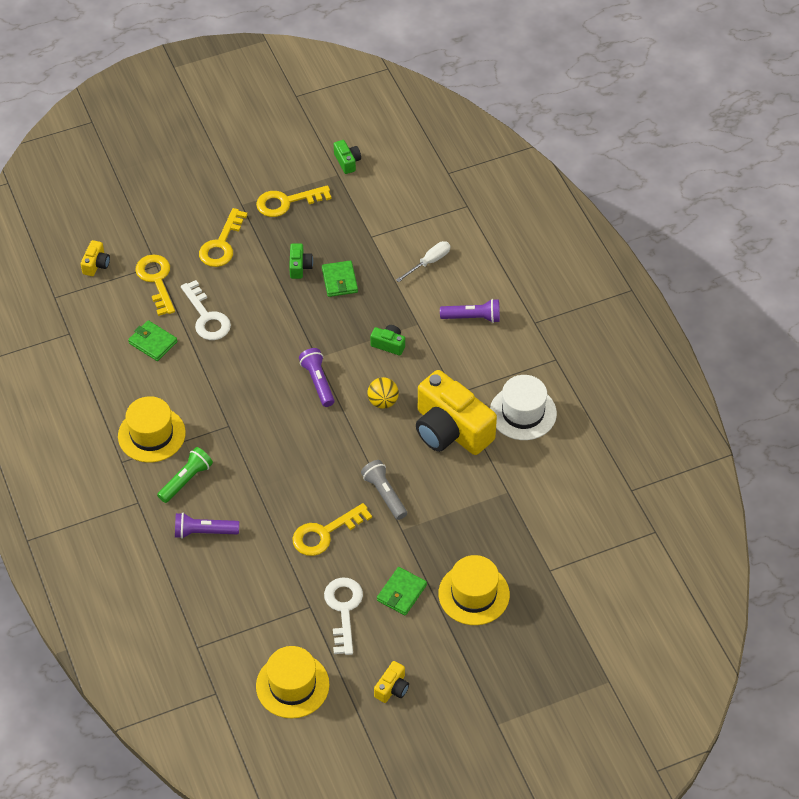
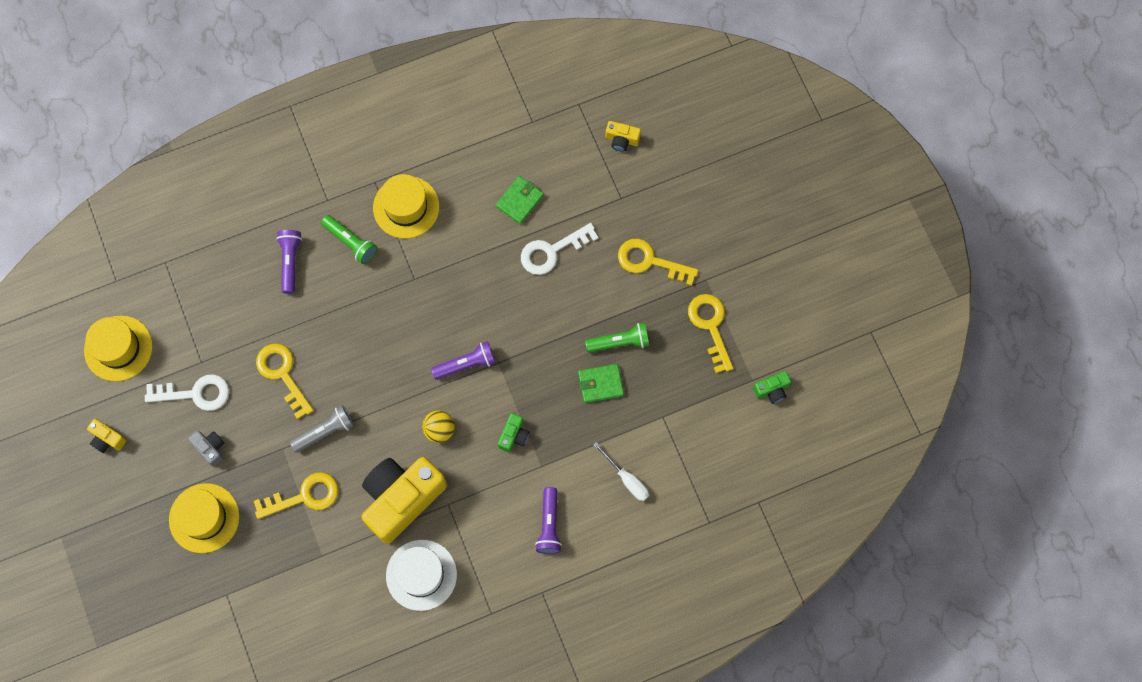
camera: 90 degrees right, 20 degrees up
yellow key [135,254,175,316] -> yellow key moved to [254,472,339,519]
green camera [289,243,313,279] -> green flashlight [585,323,649,353]
green wallet [377,567,427,615] -> grey camera [188,431,224,467]

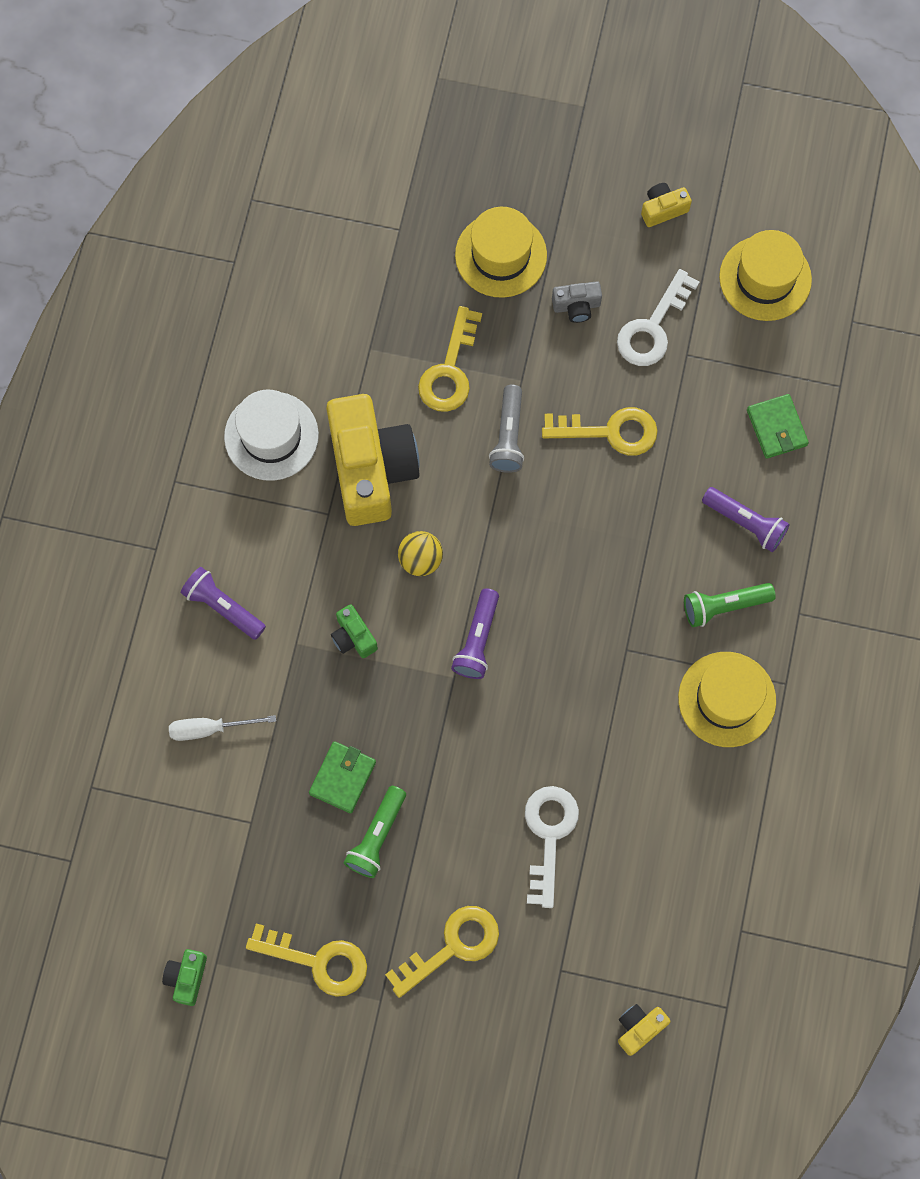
camera: 125 degrees right, 0 degrees up
green wallet [496,176,544,224] -> green wallet moved to [747,394,809,459]

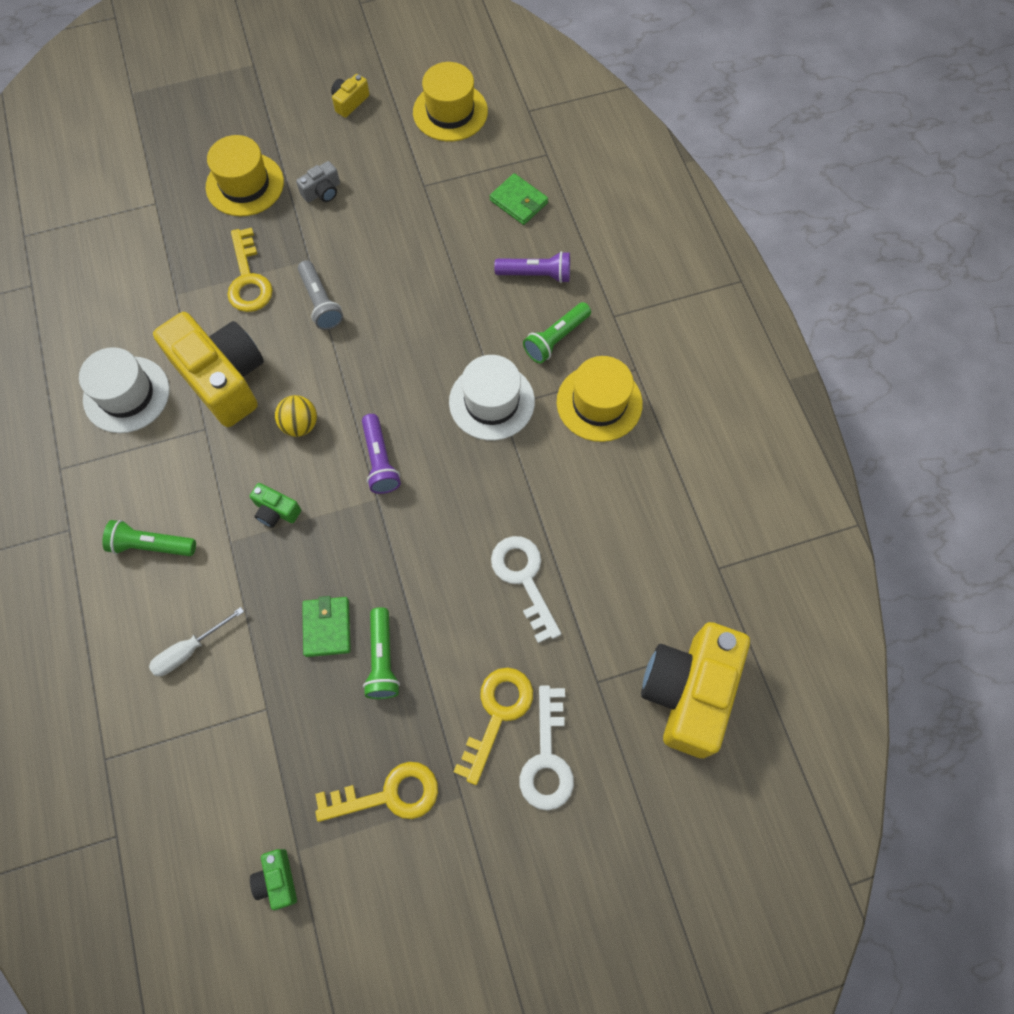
camera: 30 degrees left, 5 degrees down
purple flashlight [181,567,266,640] -> green flashlight [102,520,196,556]
yellow key [542,407,658,456] -> none
white key [617,269,699,366] -> white key moved to [519,685,574,811]
yellow camera [618,1004,671,1056] -> yellow camera [641,622,750,758], size x2.39
none -> white hat [449,355,535,441]

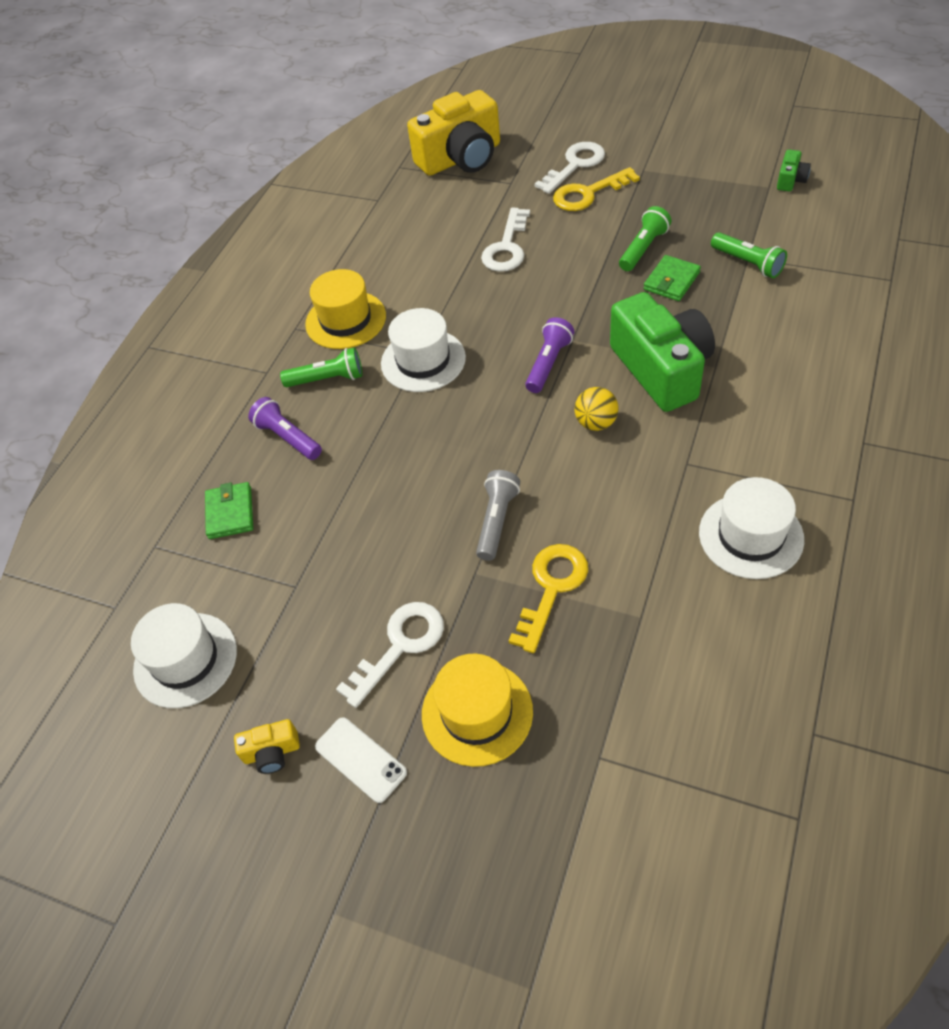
camera: 135 degrees left, 15 degrees down
green flashlight [102,520,196,556] -> green flashlight moved to [711,232,787,278]
white screwdriver [149,607,244,676] -> none
yellow camera [153,312,264,427] -> none
green camera [250,483,301,528] -> green camera [610,292,715,412], size x2.39
grey camera [296,161,340,203] -> white key [336,602,444,708]
yellow key [315,762,438,822] -> none
yellow hat [413,62,488,141] -> white hat [131,603,237,708]
none -> white phone [315,717,407,803]

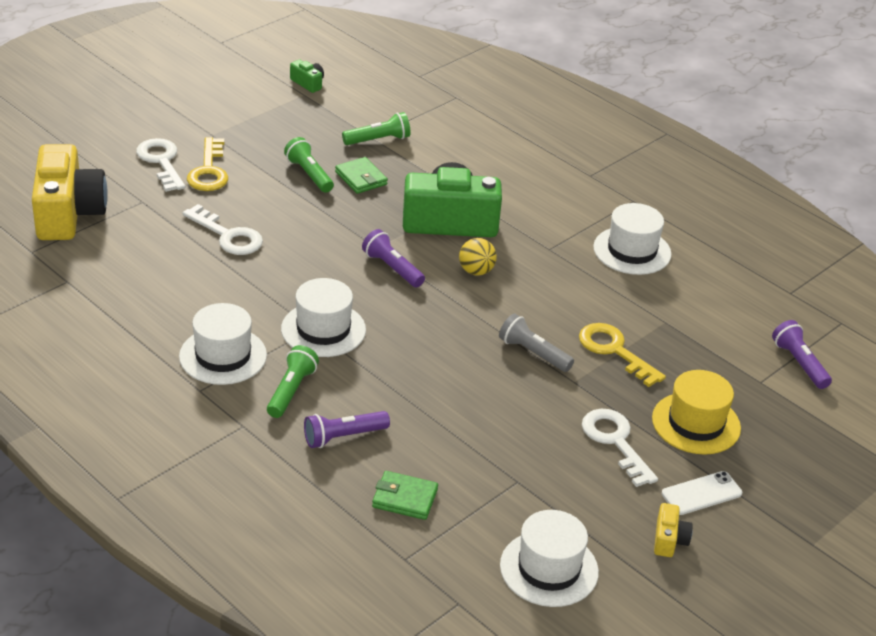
camera: 75 degrees left, 15 degrees down
yellow hat [305,269,386,349] -> white hat [179,303,267,385]
none -> purple flashlight [772,320,832,389]

